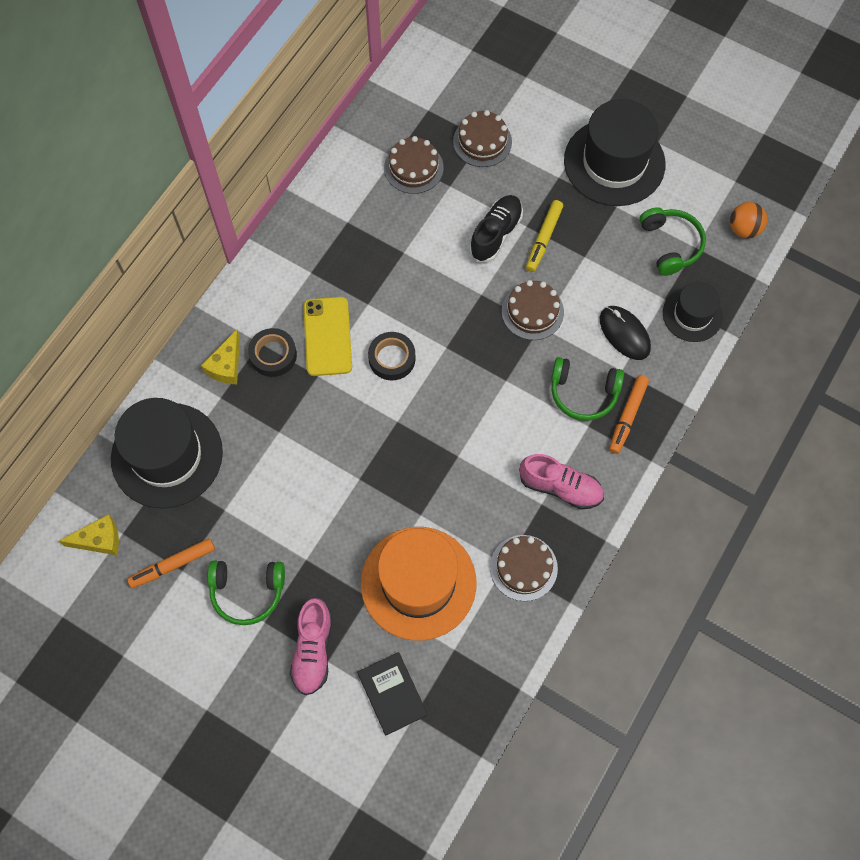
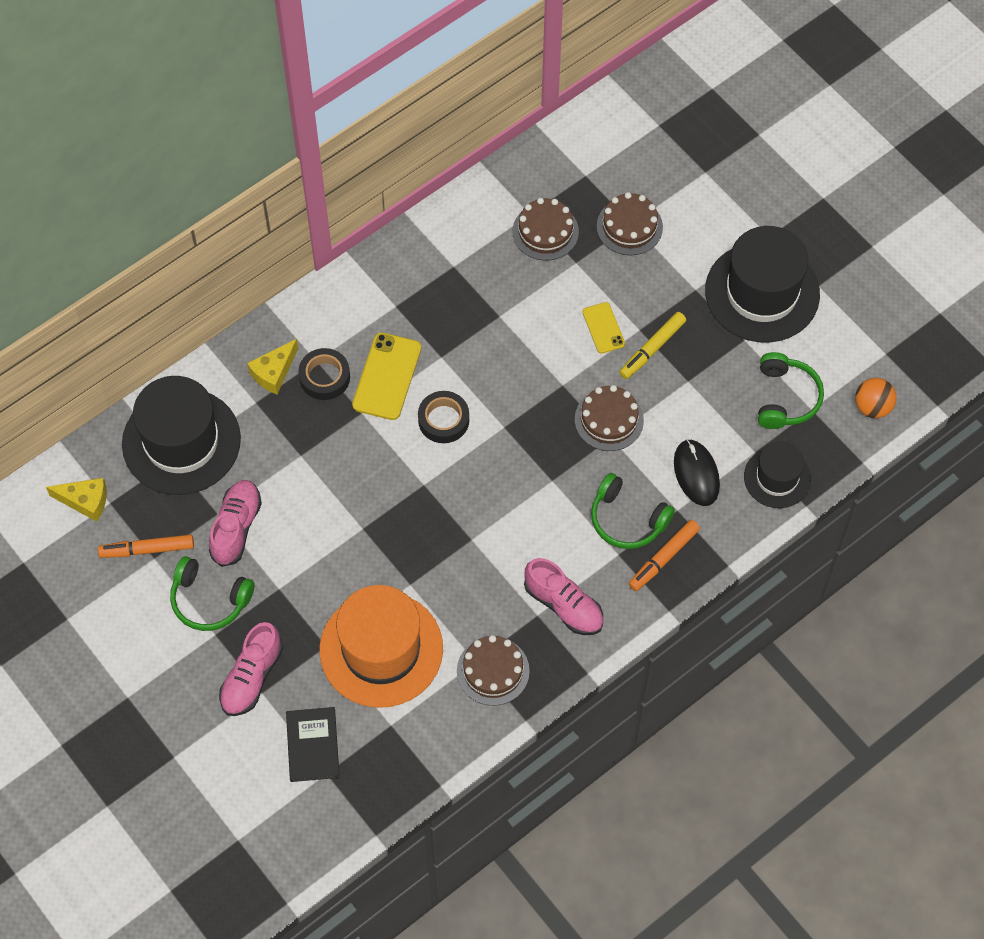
camera: 20 degrees right, 5 degrees down
black shoe [469,195,523,263] -> yellow phone [582,302,625,354]
none -> pink shoe [209,480,262,567]

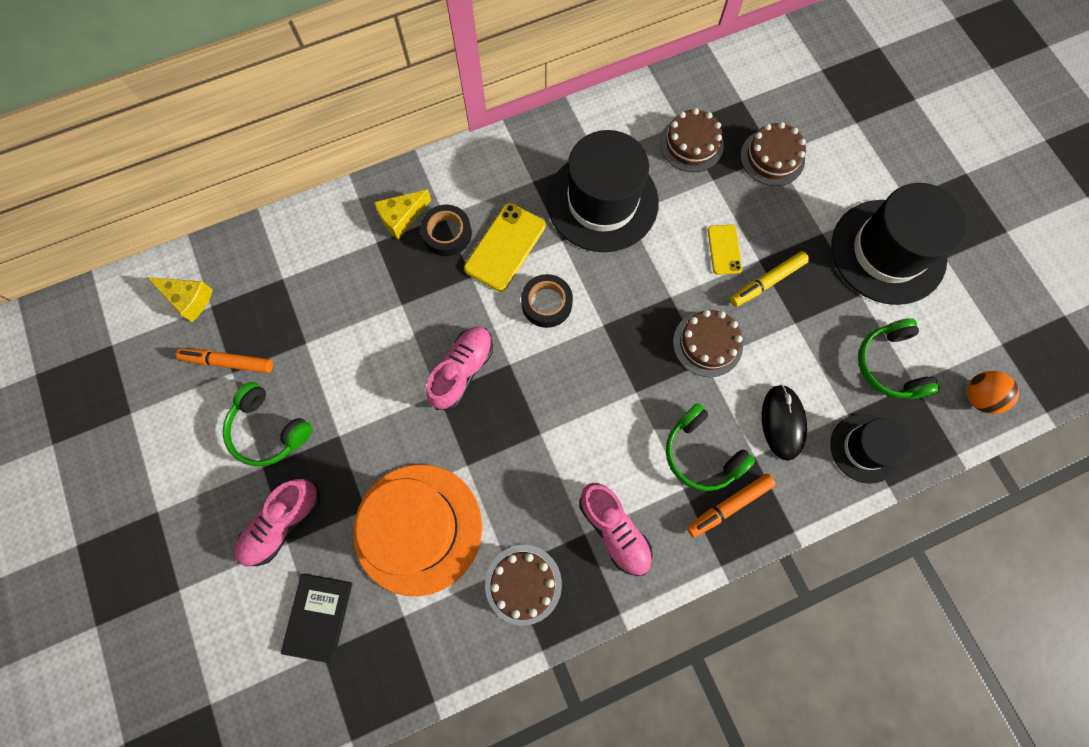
camera: 15 degrees right, 10 degrees up
black hat [122,376,241,495] -> black hat moved to [547,130,659,252]
pink shoe [209,480,262,567] -> pink shoe moved to [426,327,493,410]
green headphones [758,352,824,429] -> green headphones turned 150 degrees clockwise [858,318,940,399]

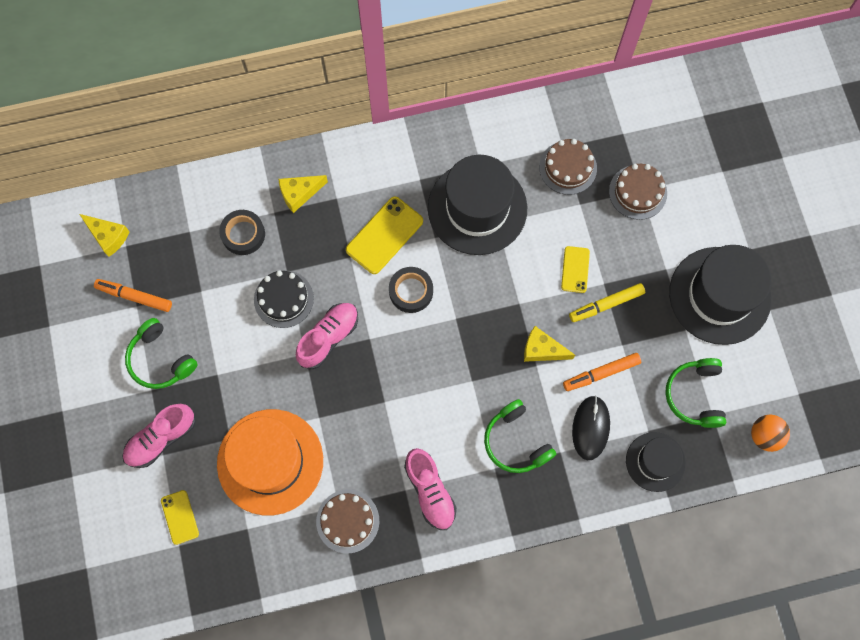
camera: 10 degrees right, 0 degrees up
black book [281,574,353,664] -> yellow phone [161,490,199,545]
black tape [420,205,472,256] -> black tape moved to [219,210,265,255]
brown cake [673,310,743,377] -> yellow cheese [524,326,575,362]
orange marker [687,474,776,537] -> orange marker moved to [563,353,641,391]
none -> black cake [254,270,314,328]

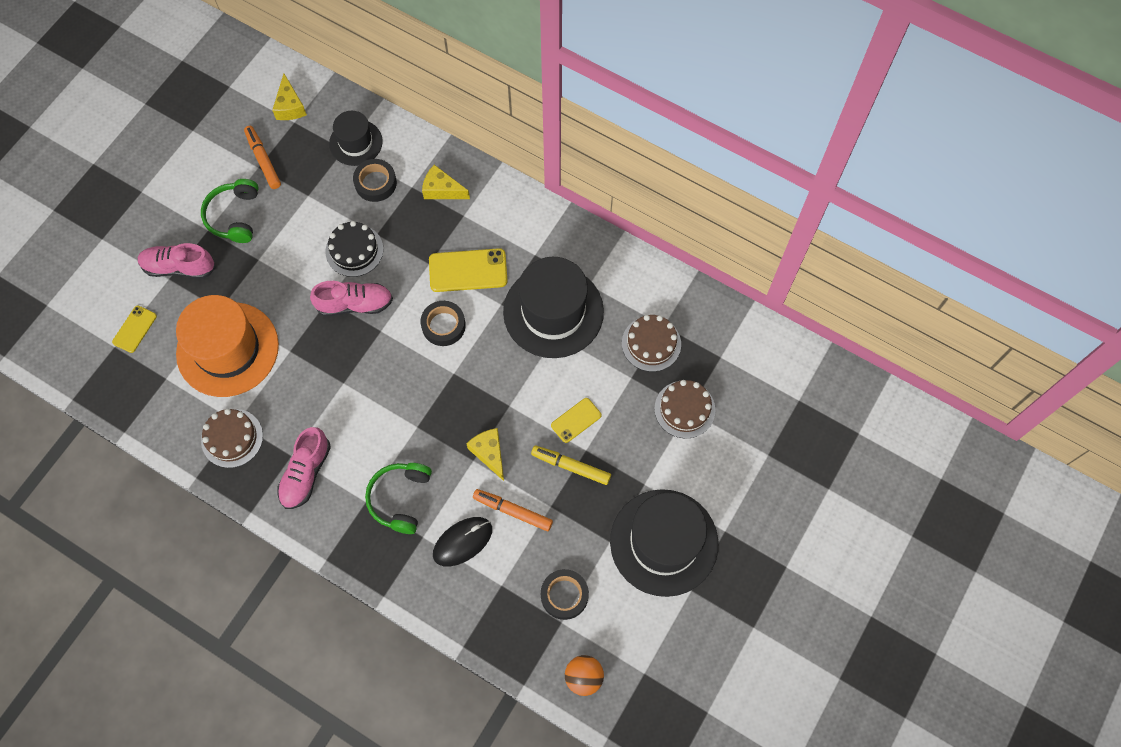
camera: 45 degrees right, 5 degrees down
black hat [626,432,686,492] -> black hat moved to [329,111,383,166]
green headphones [665,358,726,428] -> black tape [541,569,589,620]

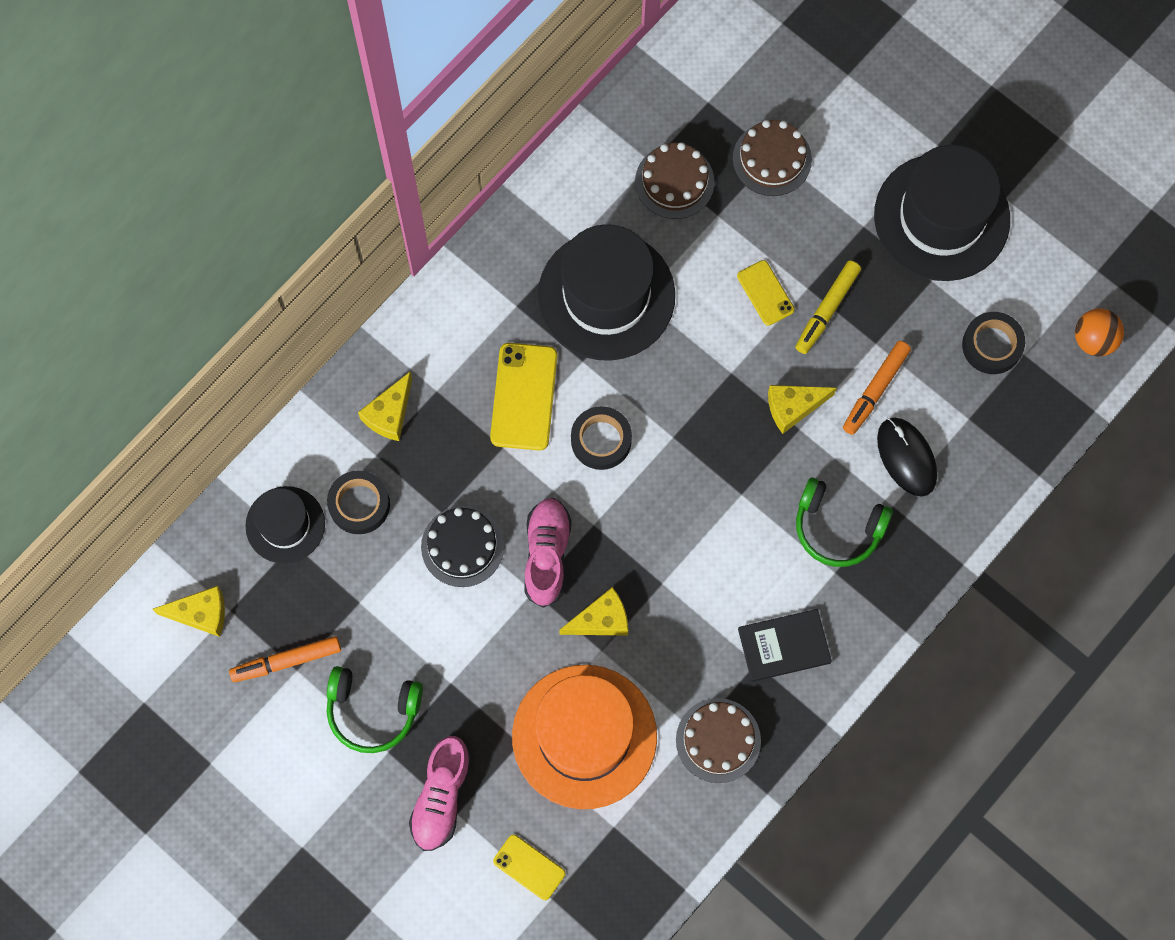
camera: 80 degrees left, 5 degrees up
pink shoe [277,427,331,509] -> black book [738,609,832,682]
none -> yellow cheese [559,587,628,635]

